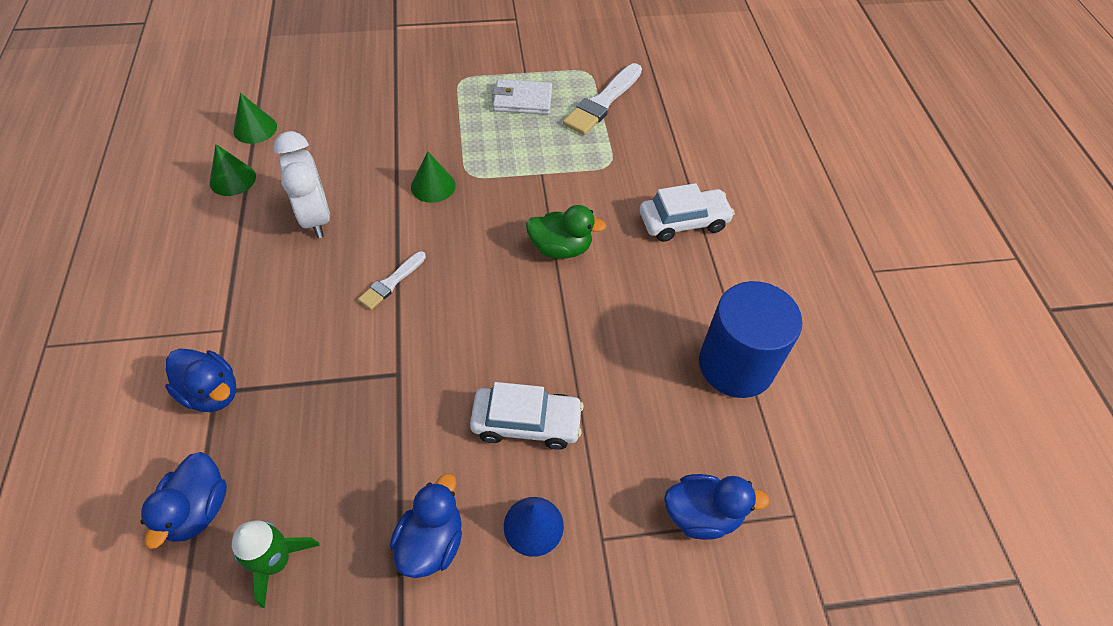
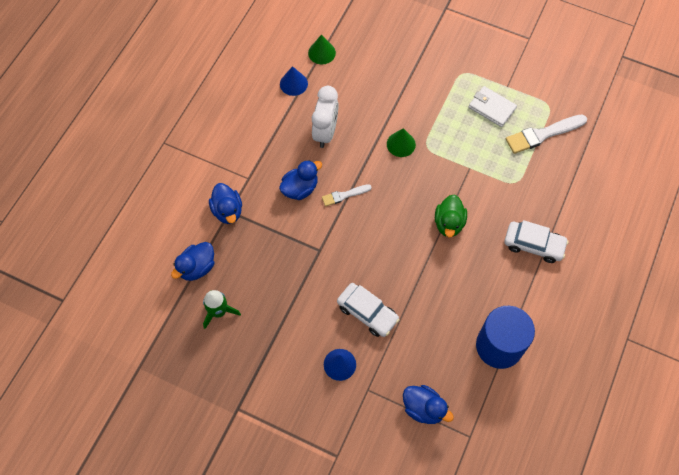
camera: 35 degrees right, 10 degrees up
green cone [210,144,256,196] -> blue cone [280,66,308,96]
blue duck [390,474,462,578] -> blue duck moved to [279,160,322,200]
green duck [526,205,606,258] -> green duck turned 60 degrees clockwise [435,195,467,238]

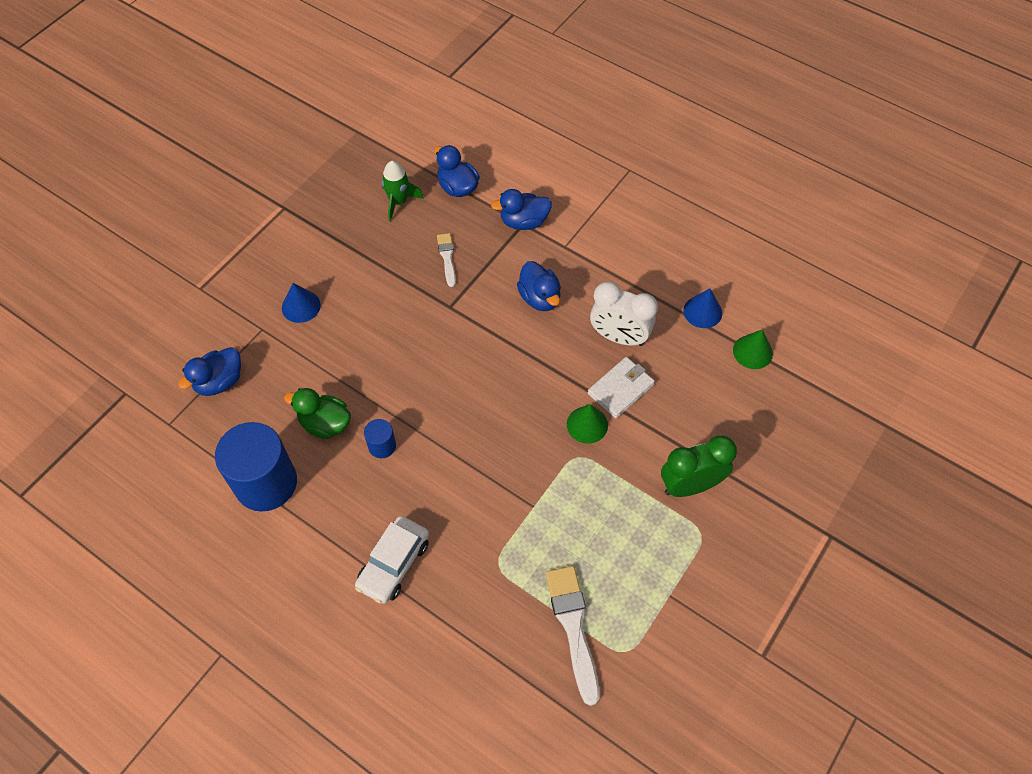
camera: 100 degrees right, 5 degrees down
white brush [322,184,372,206] -> white brush moved to [437,233,456,287]
white car [337,283,400,337] -> none
green duck [435,195,467,238] -> green duck moved to [284,388,351,439]
white wallet [469,86,517,127] -> white wallet moved to [588,357,655,418]
none -> blue cylinder [364,419,396,458]
none -> green clock [661,435,737,497]

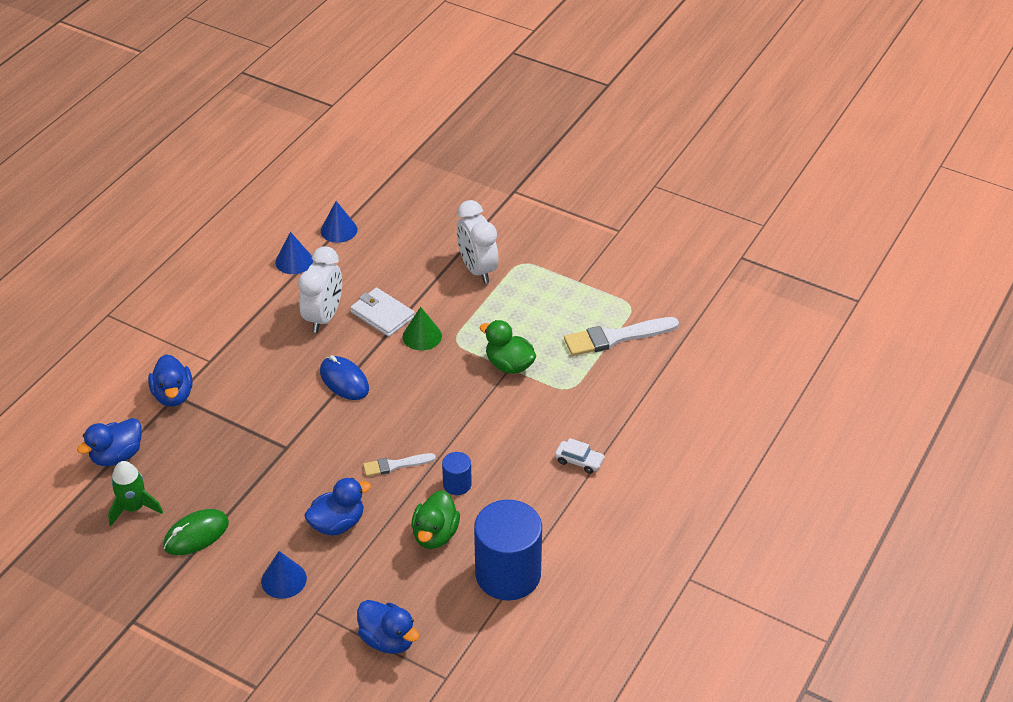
camera: 95 degrees left, 15 degrees down
white car [355,516,429,604] -> white car [555,438,605,474], size x0.58
white brush [437,233,456,287] -> white brush moved to [363,453,436,477]
blue duck [517,261,561,311] -> blue duck moved to [305,478,371,536]
green clock [661,435,737,497] -> white clock [457,200,498,284]
green cone [733,330,773,369] -> blue cone [321,201,357,243]
none -> green mouse [163,509,229,555]
none -> blue mouse [320,355,369,400]
none -> green duck [479,320,536,374]

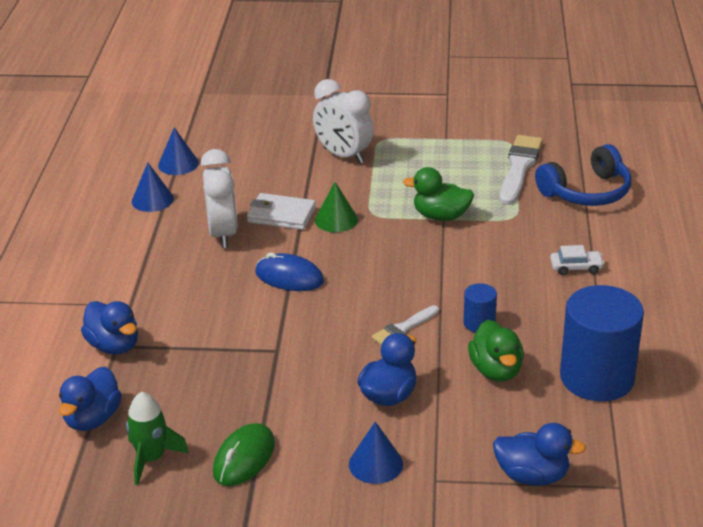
camera: 25 degrees left, 10 degrees down
white brush [564,317,679,356] -> white brush turned 150 degrees clockwise [500,135,543,205]
none -> blue headphones [535,144,631,206]

